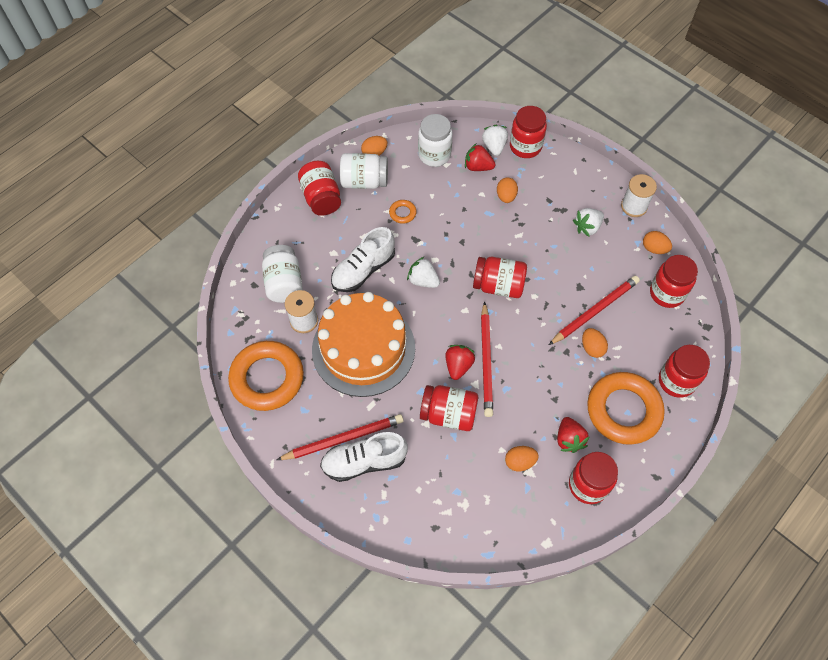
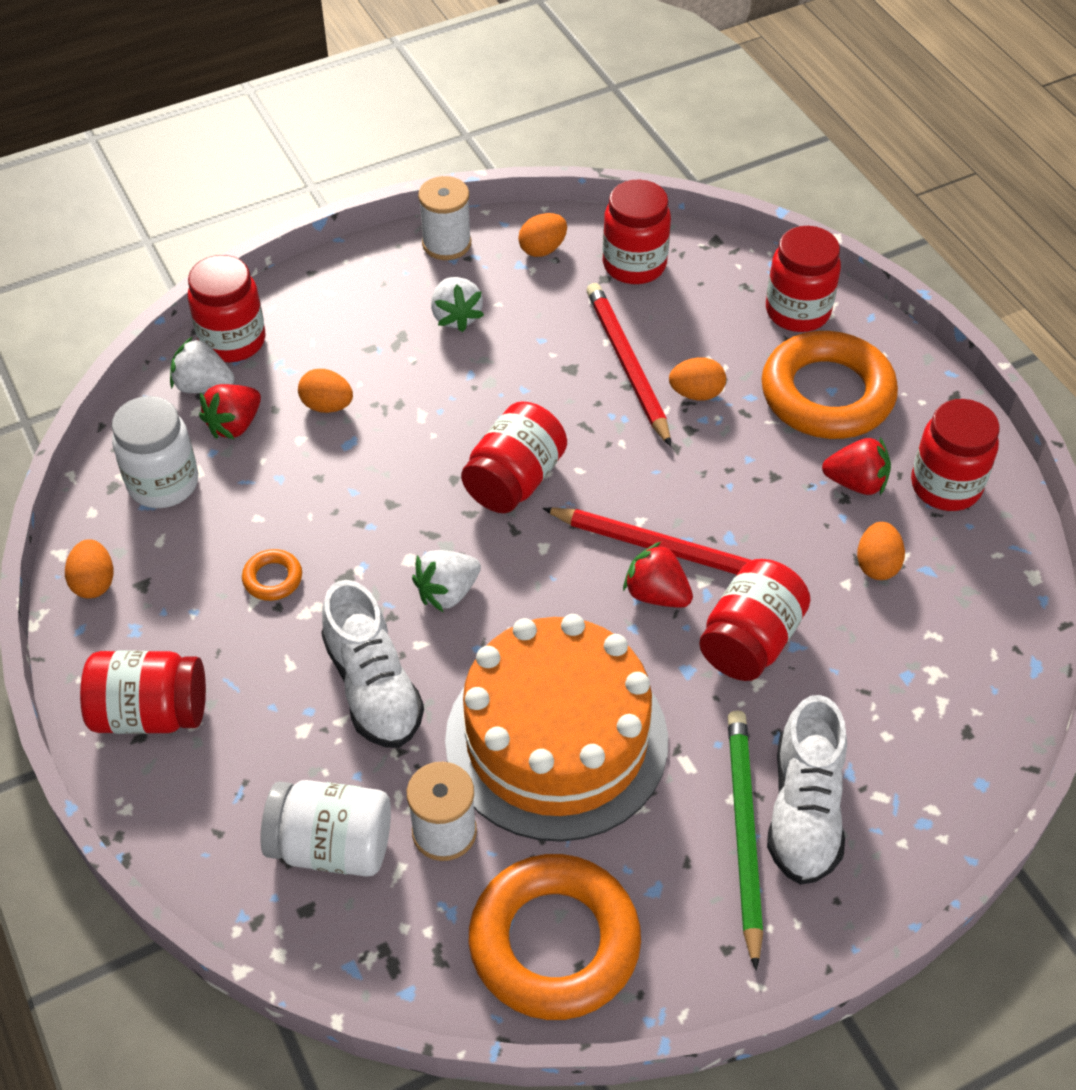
camera: 70 degrees left, 10 degrees down
red pencil [277,414,404,460] -> green pencil [728,710,763,970]
white jar [340,153,388,189] -> none

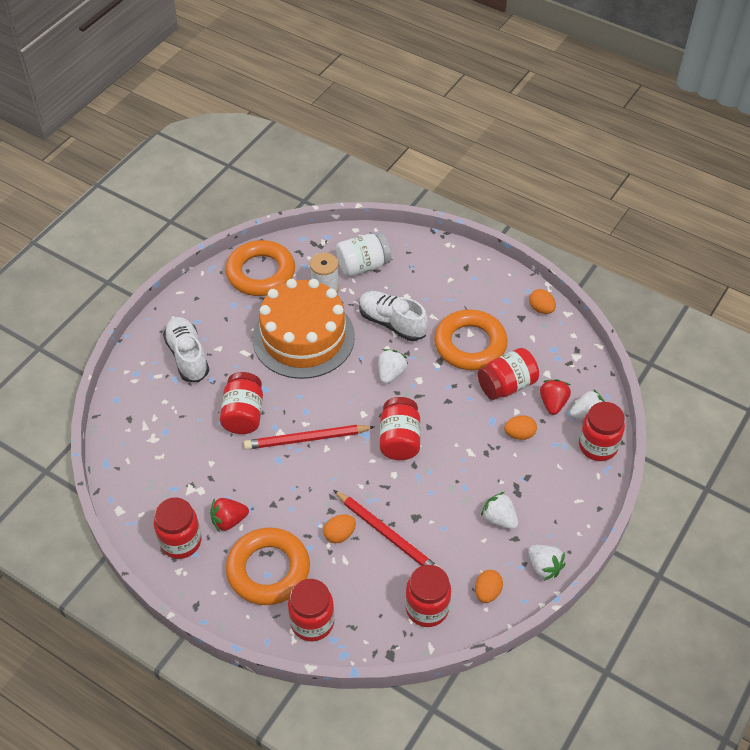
camera: 150 degrees right, 0 degrees up
red jar [80,651,206,734] -> red jar moved to [478,348,539,400]
white jar [112,396,198,508] -> none
orange ring [242,549,302,601] -> orange ring [434,309,507,370], size x2.44
white spool [418,176,471,260] -> white strawberry [528,545,566,581]
red strawberry [623,542,693,608] -> none
green pencil [728,710,763,970] -> none
orange egg [857,522,905,580] -> none

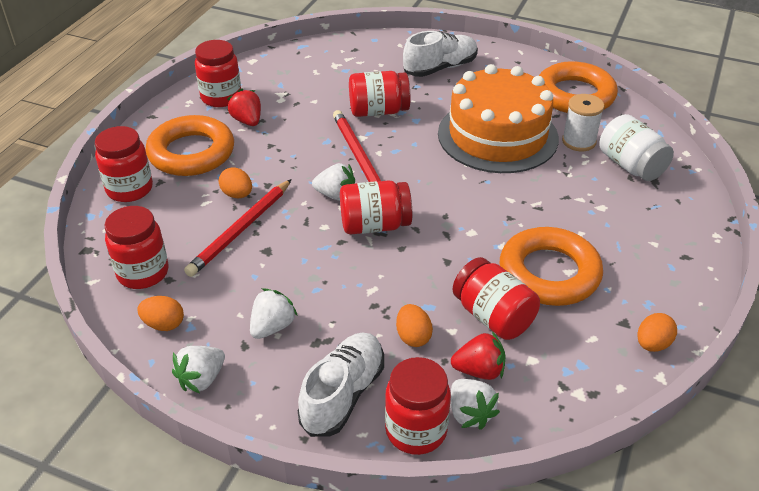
camera: 80 degrees right, 10 degrees down
white shoe [359,291,428,341] -> white shoe moved to [298,333,384,437]
white strawberry [378,349,408,384] -> white strawberry moved to [312,163,355,201]

